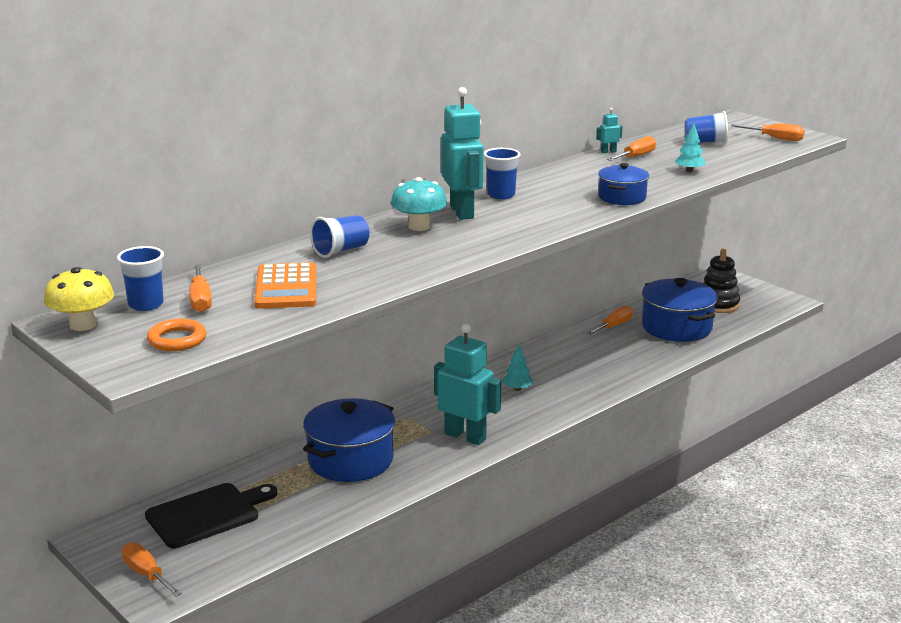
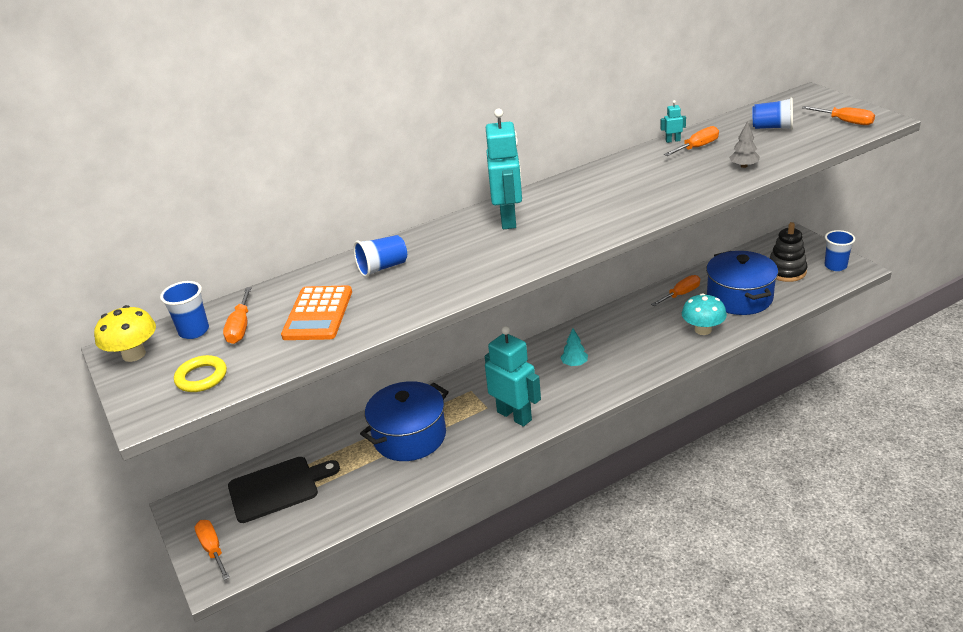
camera: 15 degrees right, 10 degrees up
orange ring [147,319,206,351] -> yellow ring [174,355,227,392]
turquoise mushroom [391,177,447,231] -> turquoise mushroom moved to [682,293,727,335]
blue cup [483,148,521,199] -> blue cup moved to [825,230,855,271]
blue pot [598,163,649,205] -> none
turquoise tree [675,123,706,172] -> grey tree [729,121,760,168]

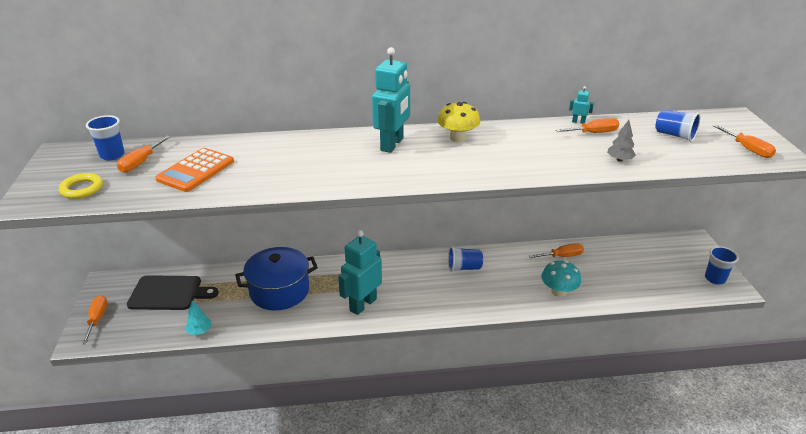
camera: 20 degrees right, 0 degrees up
yellow mushroom [94,305,156,362] -> yellow mushroom moved to [437,102,480,142]
blue cup [354,235,407,277] -> blue cup moved to [448,246,483,272]
turquoise robot [485,326,541,427] -> turquoise robot turned 120 degrees counterclockwise [338,230,382,315]
turquoise tree [560,328,588,366] -> turquoise tree moved to [185,301,212,335]
blue pot [706,251,778,315] -> none
black stacking toy [770,222,807,282] -> none

